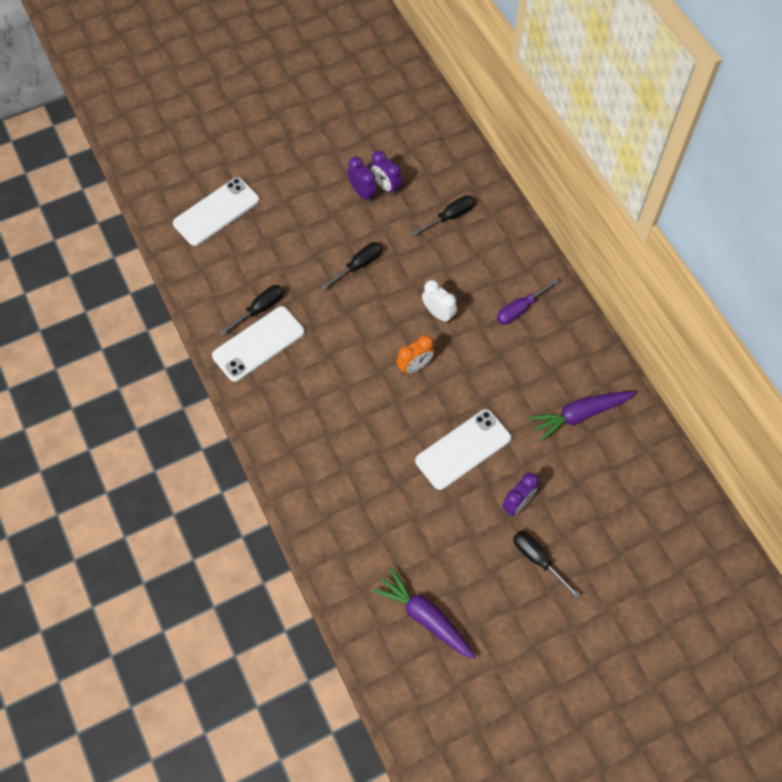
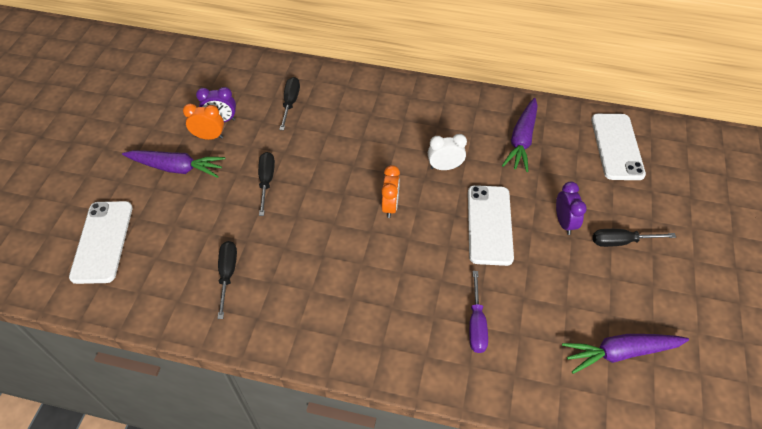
camera: 50 degrees left, 10 degrees down
white phone [212,306,305,382] -> white phone moved to [591,114,646,180]
purple clock [348,156,377,202] -> orange clock [183,103,224,140]
white clock [422,280,457,323] -> white clock moved to [428,134,467,170]
purple screwdriver [497,278,559,325] -> purple screwdriver moved to [469,271,488,353]
none -> purple carrot [122,150,225,178]

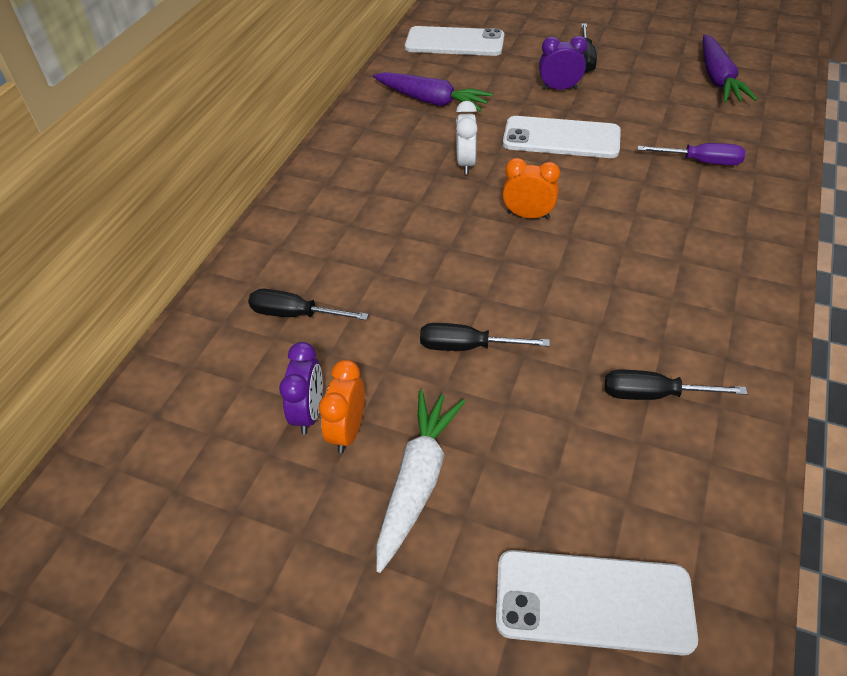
camera: 80 degrees left, 5 degrees down
purple carrot [122,150,225,178] -> white carrot [376,390,466,573]

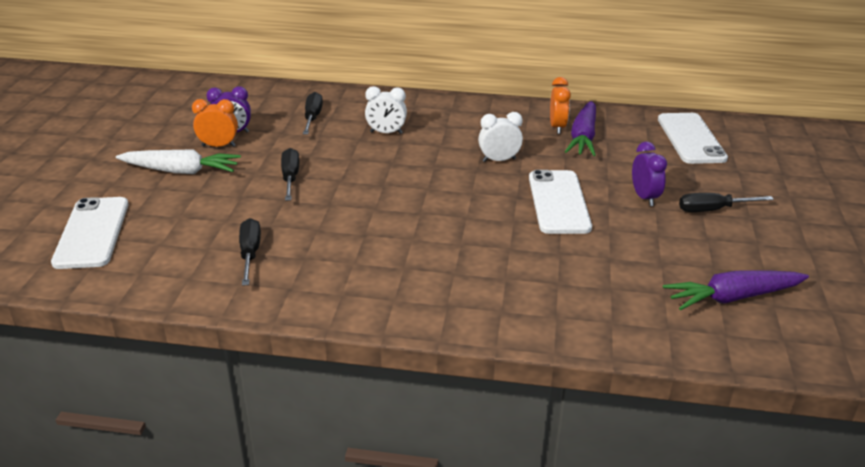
camera: 75 degrees right, 15 degrees down
orange clock [502,158,560,219] -> orange clock moved to [550,77,571,134]
purple screwdriver [637,143,746,165] -> none
none -> white clock [365,86,407,134]

